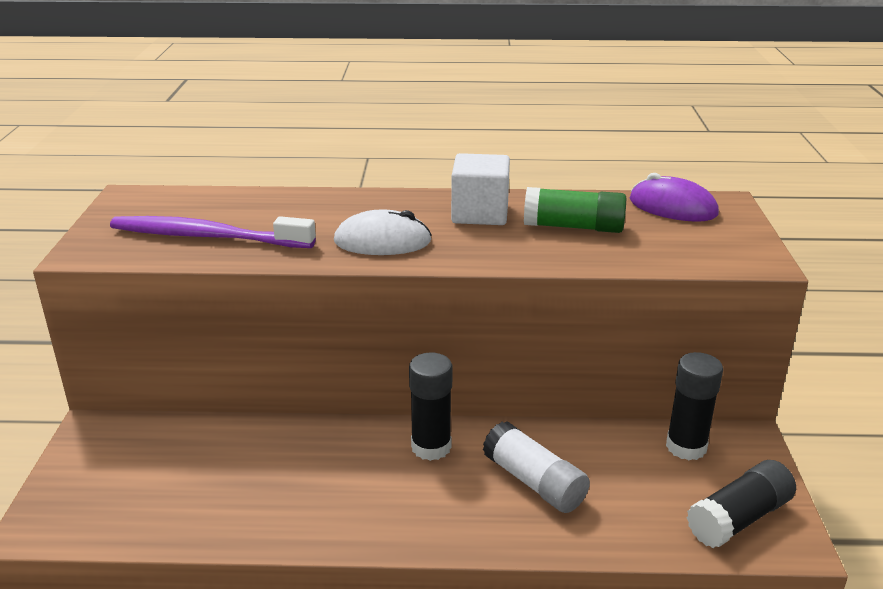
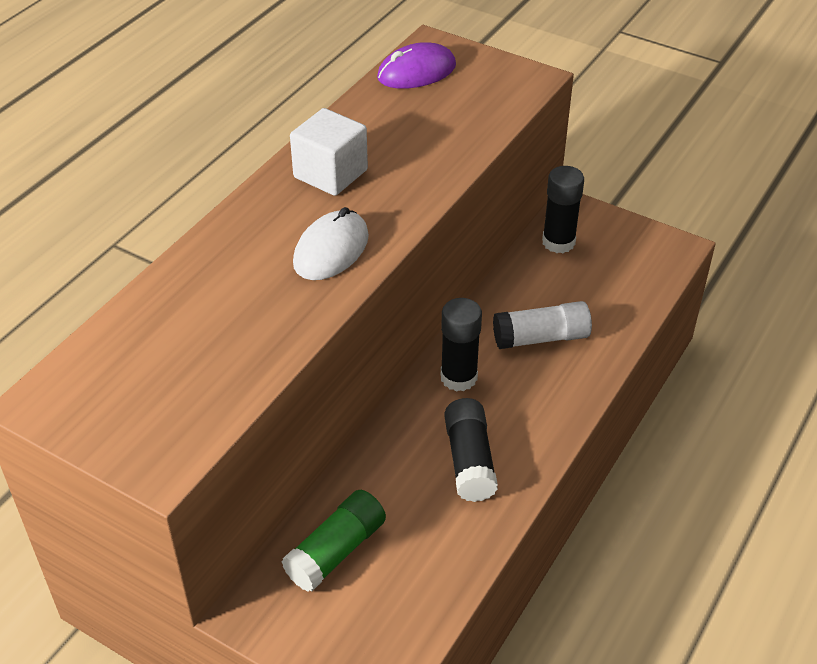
camera: 60 degrees left, 15 degrees up
purple toothbrush [110,216,316,248] -> none
green glue stick [524,187,626,233] -> green glue stick moved to [281,490,386,592]
black glue stick [687,460,796,548] -> black glue stick moved to [444,398,498,502]

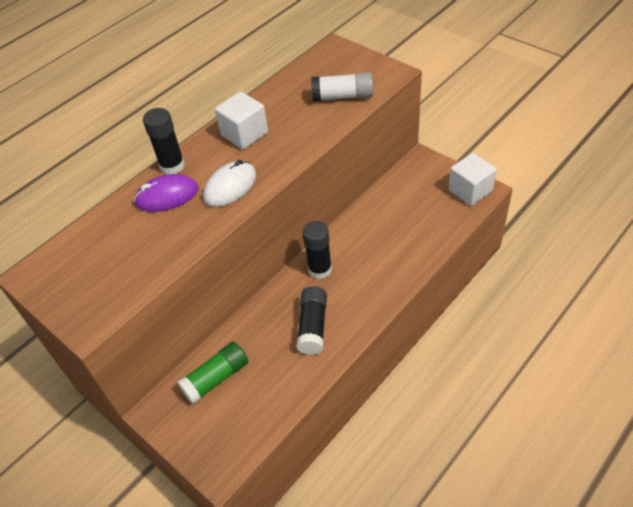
camera: 15 degrees right, 5 degrees up
purple mouse [377,42,456,89] -> purple mouse moved to [134,174,199,212]
white glue stick [493,301,592,349] -> white glue stick moved to [311,72,373,101]
black glue stick [542,166,584,253] -> black glue stick moved to [143,108,185,175]
none -> white cube [448,153,497,206]

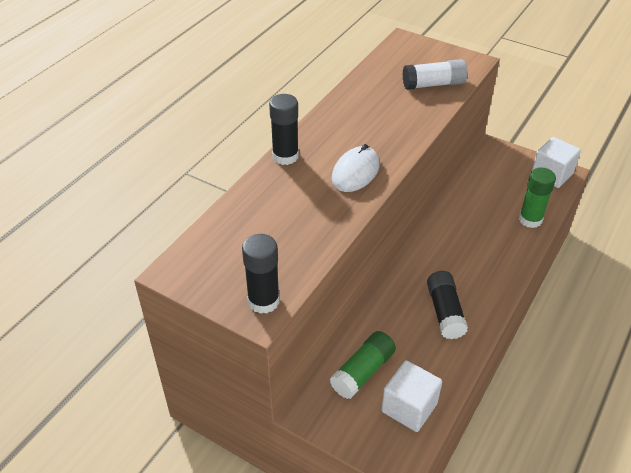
camera: 15 degrees left, 5 degrees down
purple mouse [134,174,199,212] -> none
white cube [215,92,268,149] -> white cube moved to [381,360,442,432]
black glue stick [303,221,332,279] -> black glue stick moved to [242,234,280,314]
none -> green glue stick [519,167,556,228]

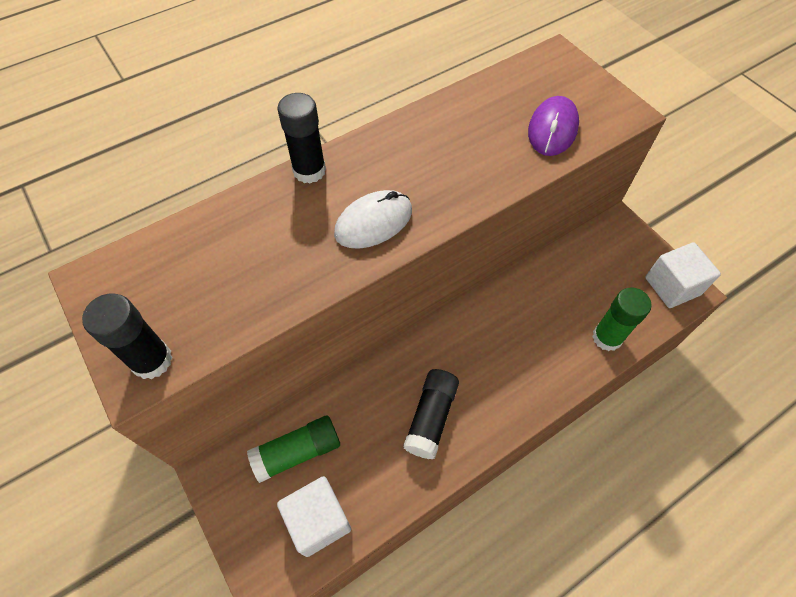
camera: 25 degrees right, 15 degrees up
white glue stick [403,59,468,90] -> purple mouse [528,96,579,156]

